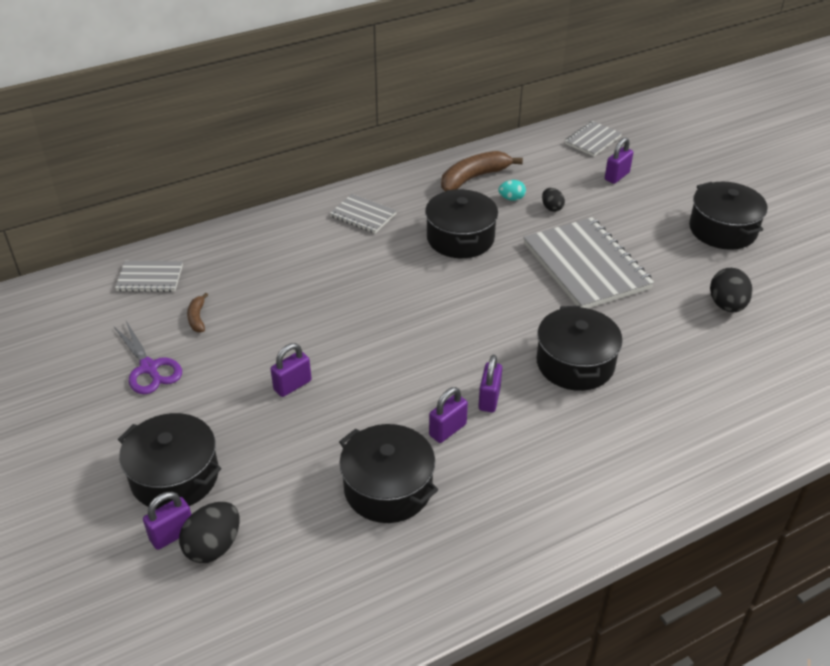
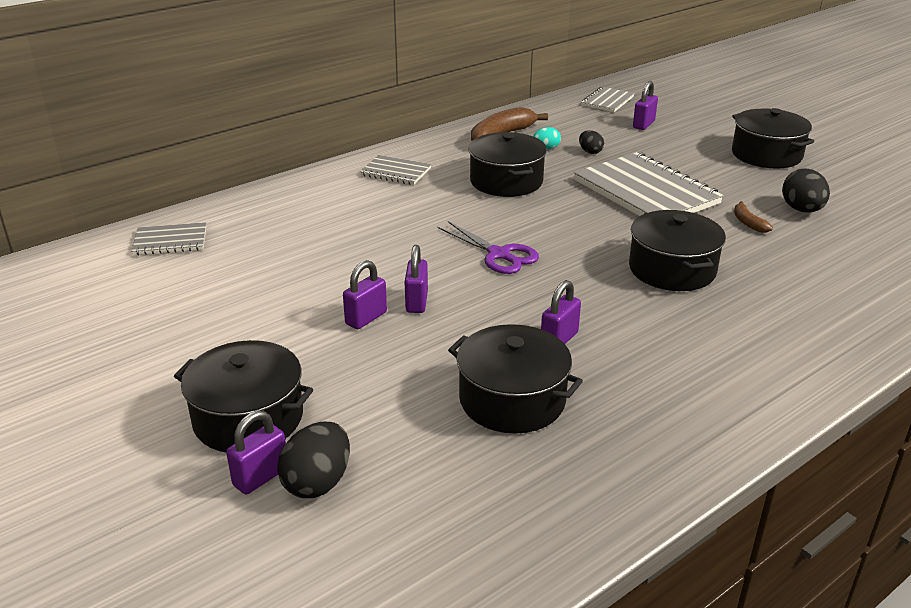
camera: 10 degrees left, 10 degrees down
purple scissors [114,321,182,394] -> purple scissors moved to [438,221,539,274]
brown banana [187,293,208,332] -> brown banana moved to [734,201,773,233]
purple padlock [478,355,502,412] -> purple padlock moved to [405,245,428,313]

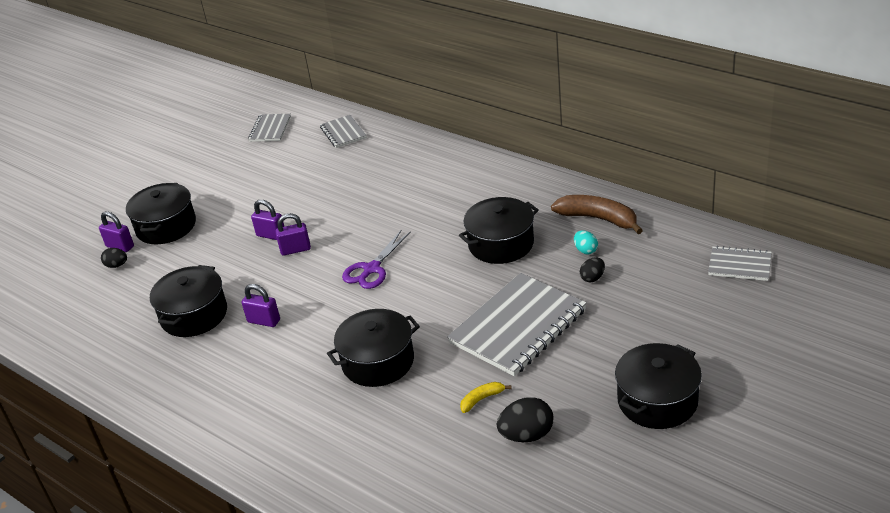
camera: 80 degrees right, 5 degrees up
black egg [277,422,350,498] -> black egg [101,248,127,268], size x0.59
grey notebook [360,155,432,185] -> grey notebook moved to [248,114,291,142]
purple padlock [633,81,658,130] -> none
brown banana [734,201,773,233] -> yellow banana [460,382,512,413]

